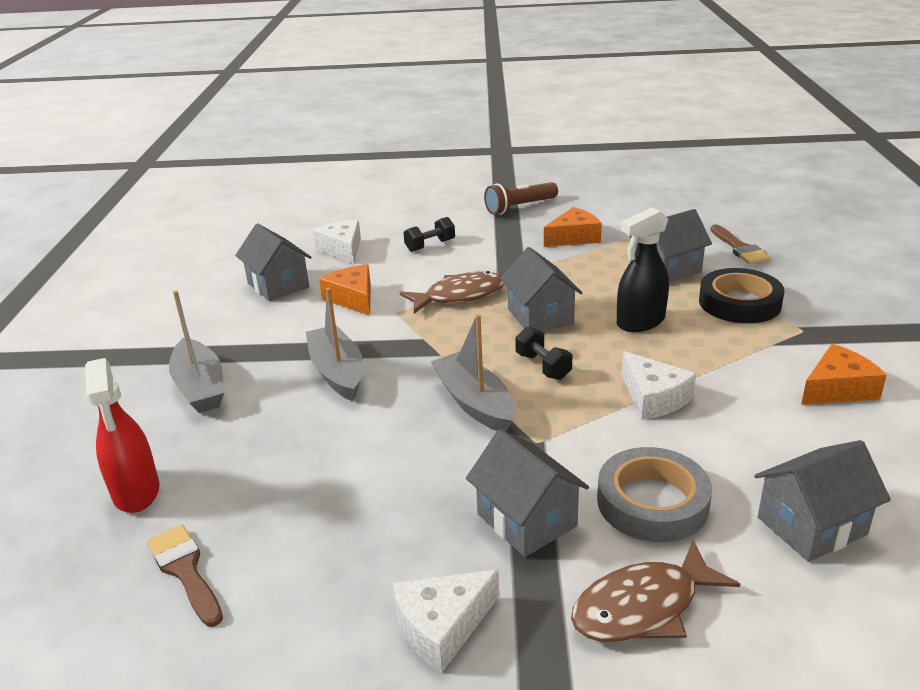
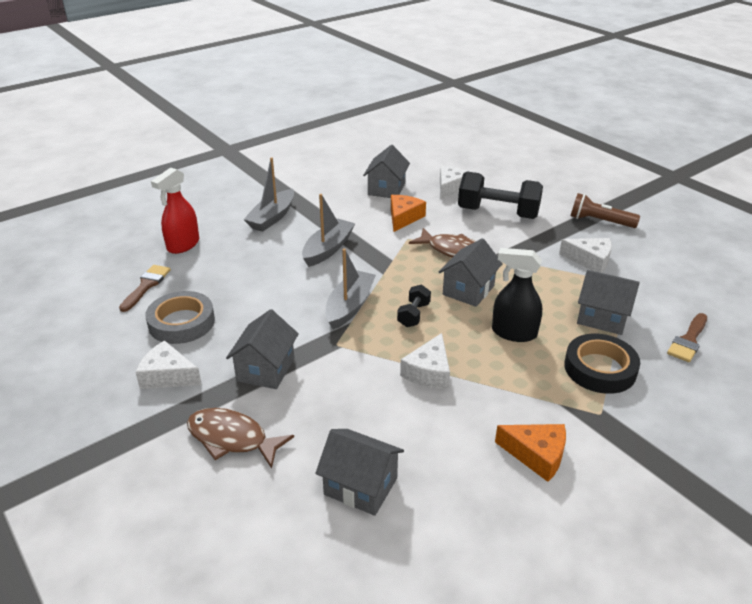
camera: 50 degrees right, 5 degrees up
black dumbbell [404,217,455,252] -> black dumbbell [458,171,543,219], size x2.08
orange cheese [544,207,602,247] -> white cheese [559,238,612,273]
grey tape [597,447,712,542] -> grey tape moved to [145,291,215,344]

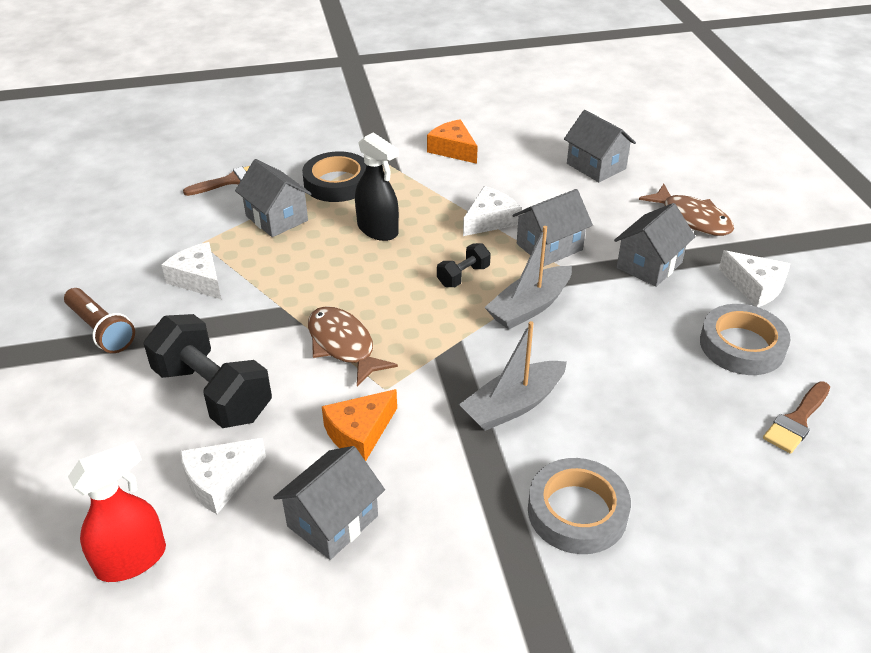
camera: 155 degrees left, 5 degrees up
red spray bottle [151,167,199,254] -> red spray bottle moved to [68,441,166,582]
grey boat [243,157,294,232] -> grey tape [528,458,631,554]
grey house [439,238,503,307] -> grey house moved to [512,189,593,266]

